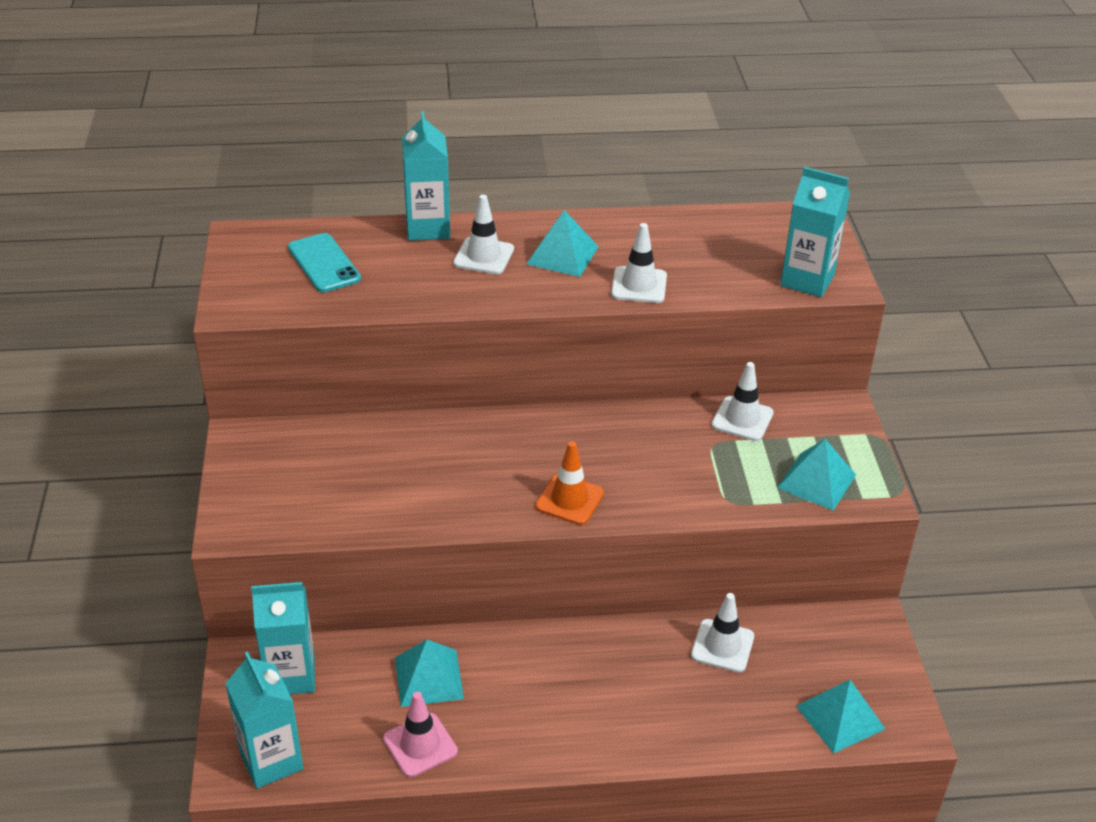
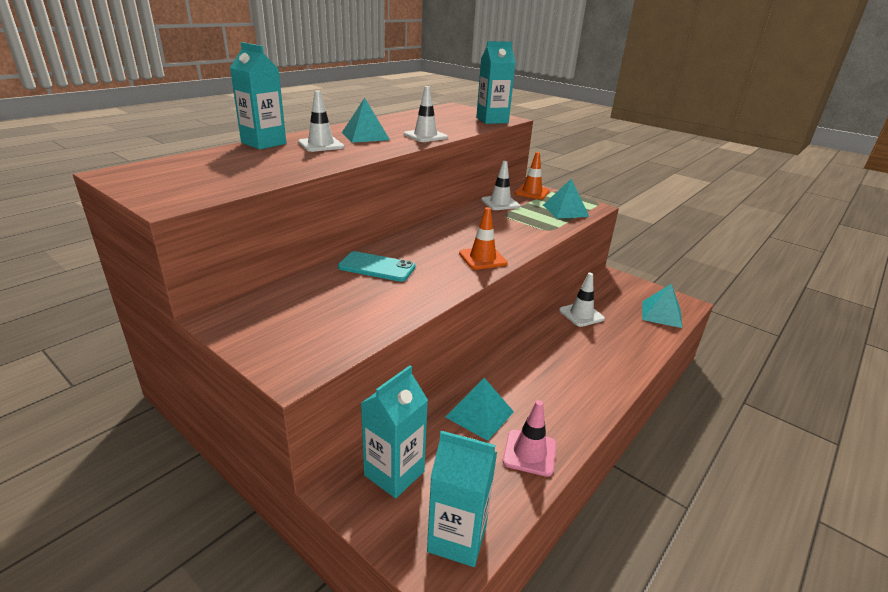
camera: 45 degrees left, 10 degrees down
turquoise phone [288,233,361,292] -> turquoise phone moved to [338,251,415,282]
none -> orange traffic cone [515,152,549,200]

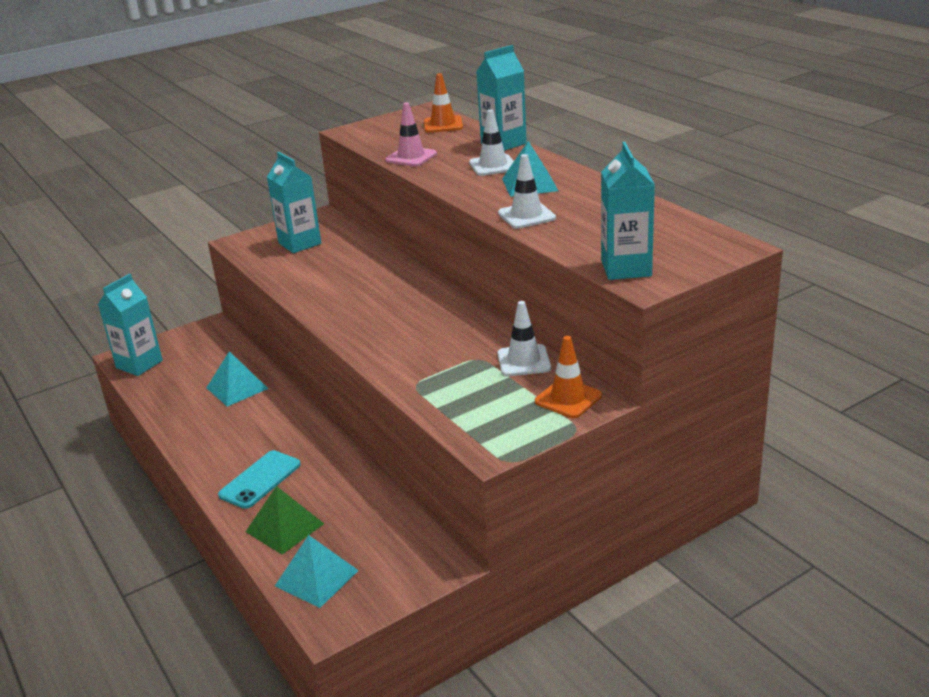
camera: 110 degrees right, 0 degrees up
turquoise phone [338,251,415,282] -> turquoise phone moved to [218,450,301,509]
turquoise carton [361,365,428,498] -> turquoise carton moved to [267,152,321,253]
orange traffic cone [459,207,507,270] -> orange traffic cone moved to [424,73,463,133]
pink traffic cone [503,400,556,477] -> pink traffic cone moved to [385,103,437,167]
turquoise pyramid [543,178,589,218] -> none
white traffic cone [559,273,605,327] -> none
none -> green pyramid [246,486,324,555]

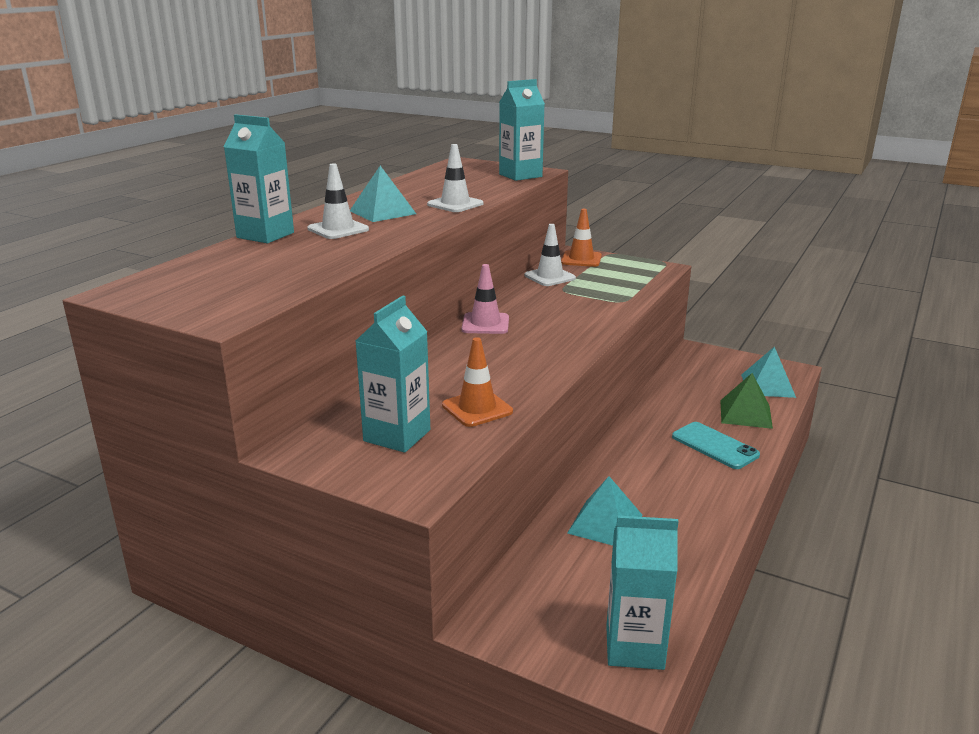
camera: 120 degrees left, 5 degrees down
turquoise phone [218,450,301,509] -> turquoise phone turned 45 degrees clockwise [672,422,760,469]
pink traffic cone [385,103,437,167] -> pink traffic cone moved to [461,264,509,334]
orange traffic cone [424,73,463,133] -> orange traffic cone moved to [442,337,513,427]

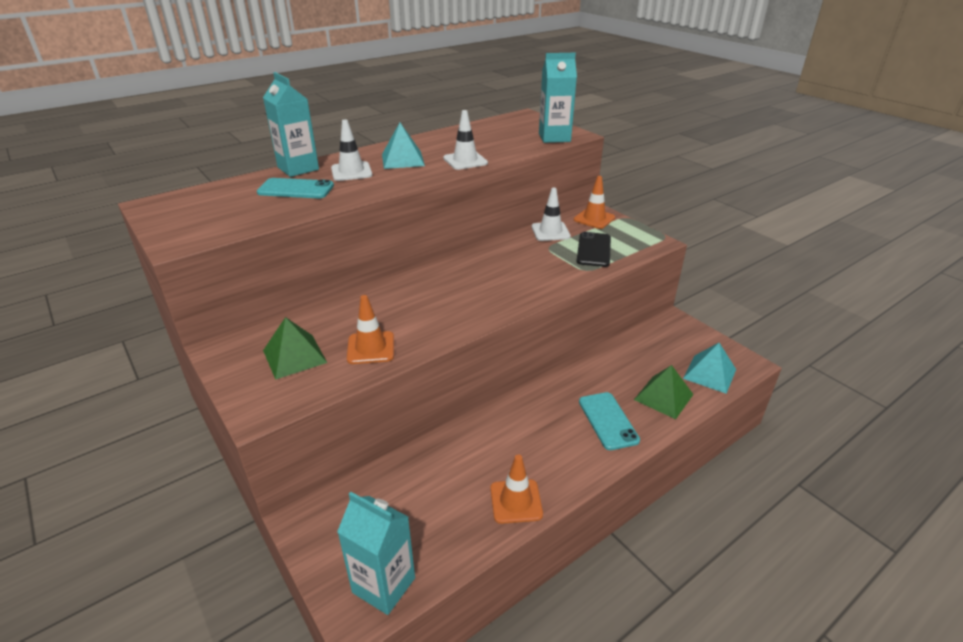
camera: 25 degrees right, 10 degrees up
turquoise carton [356,296,430,453] -> green pyramid [263,317,327,380]
pink traffic cone [461,264,509,334] -> none
turquoise pyramid [567,476,643,546] -> none
none -> turquoise phone [257,178,334,199]
none -> orange traffic cone [490,455,543,524]
none -> black phone [577,232,611,267]

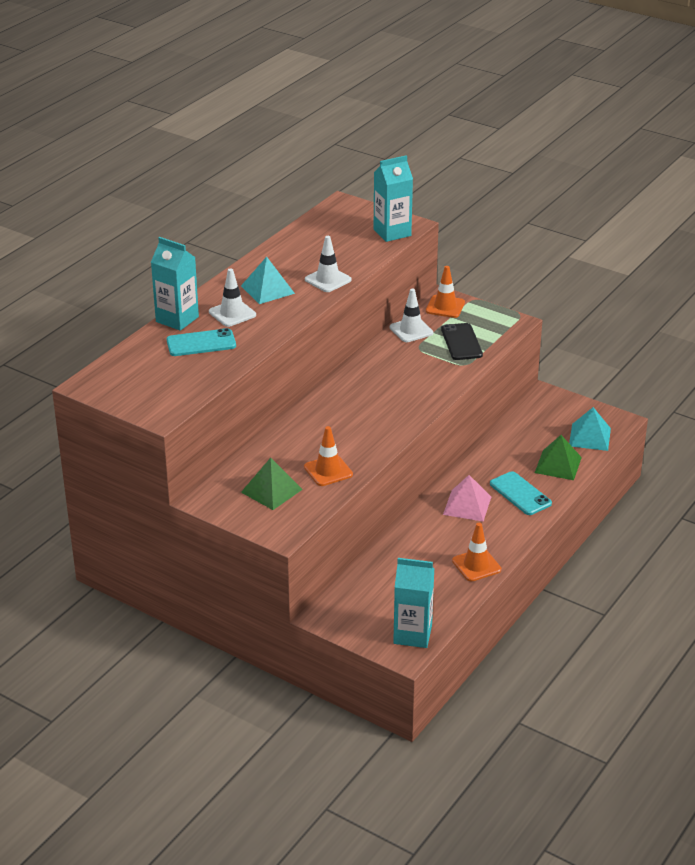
camera: 20 degrees left, 0 degrees up
none -> pink pyramid [443,475,491,522]

